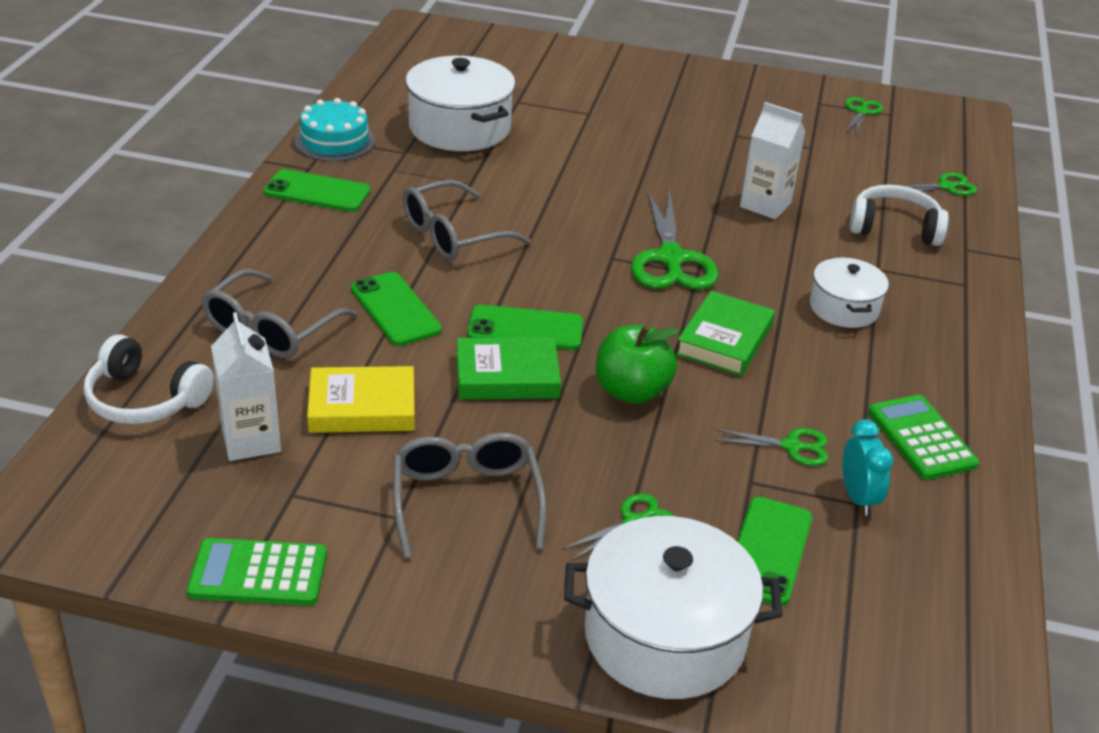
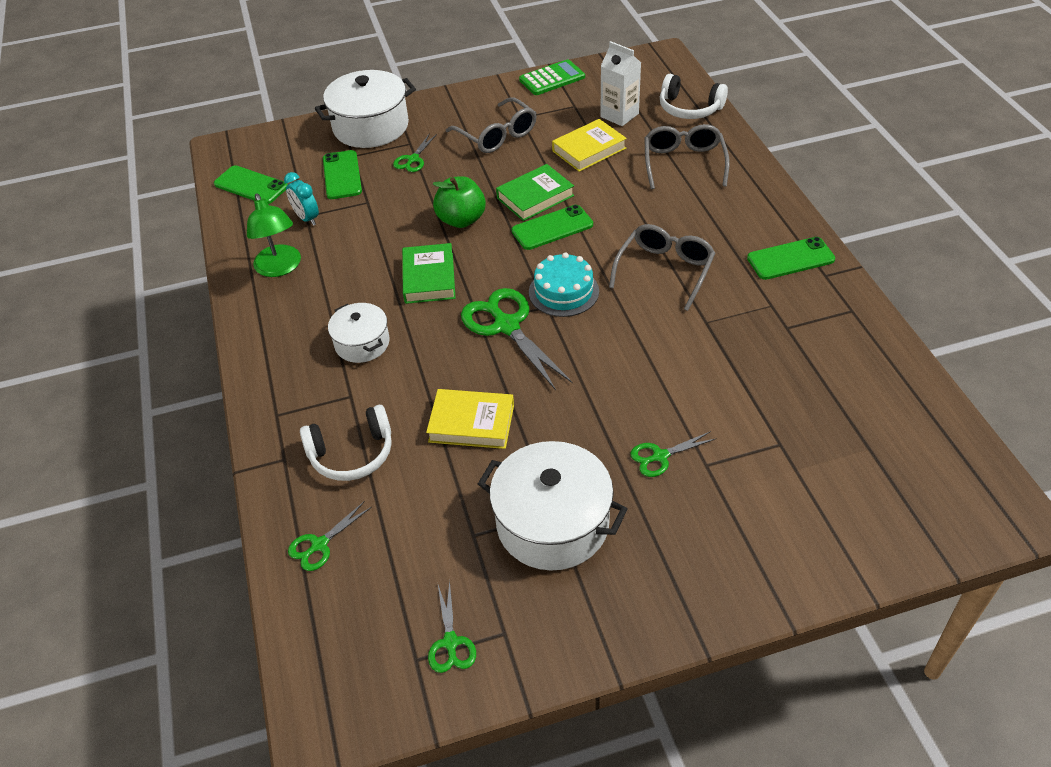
camera: 155 degrees right, 10 degrees up
white headphones [84,334,214,424] -> white headphones turned 150 degrees counterclockwise [660,74,728,119]
turquoise cake [294,98,375,162] -> turquoise cake moved to [529,252,599,317]
green phone [351,272,442,346] -> green phone moved to [214,165,288,204]
white pot [405,56,516,151] -> white pot moved to [478,441,628,571]
green scissors [714,428,828,466] -> green scissors moved to [630,431,717,477]
white carton [740,102,805,219] -> yellow book [426,389,514,449]
green calculator [868,395,979,480] -> green lamp [247,194,301,277]

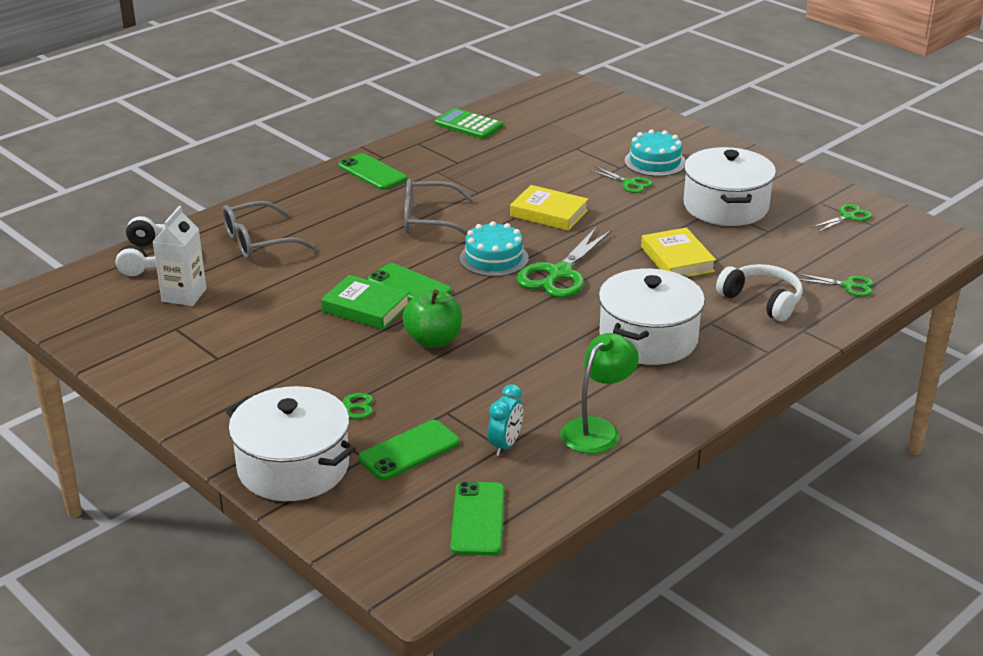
camera: 120 degrees left, 15 degrees down
white pot [328,303,390,363] -> white pot [599,269,705,365], size x1.72
green book [402,243,456,304] -> none
grey glasses [446,97,536,153] -> none
green calculator [519,59,585,95] -> green calculator moved to [434,108,503,139]
yellow book [552,119,627,172] -> yellow book moved to [510,185,588,231]
none -> turquoise cake [625,129,686,177]

